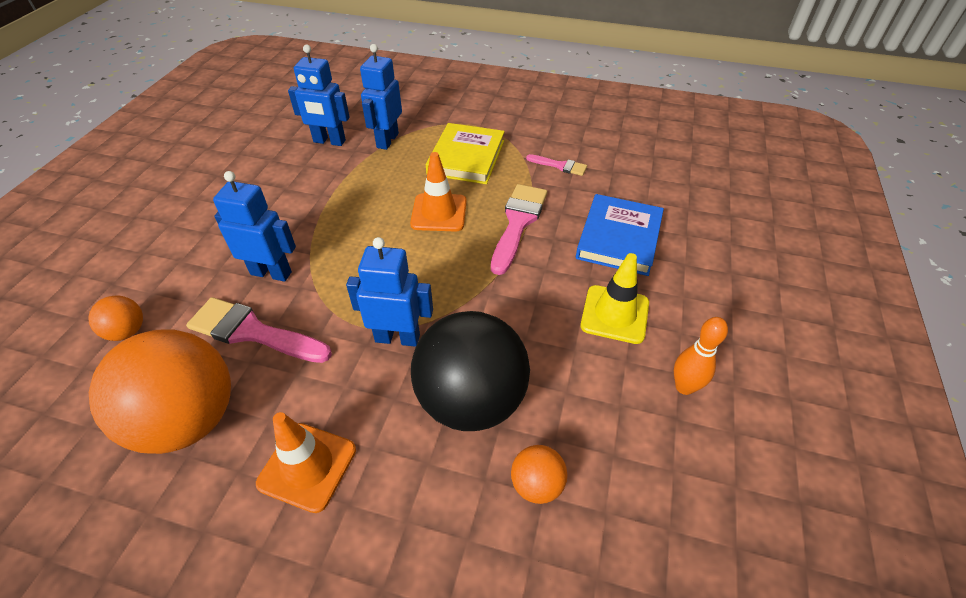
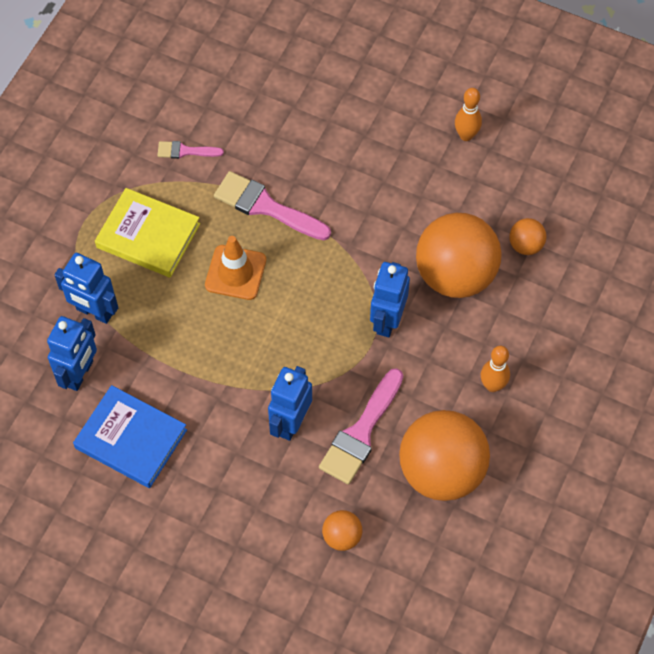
camera: 80 degrees left, 15 degrees up
orange traffic cone [256,412,356,513] -> orange bowling pin [481,346,510,392]
black ball [411,311,530,431] -> orange ball [416,213,502,298]
pink brush [526,154,587,176] -> pink brush turned 120 degrees counterclockwise [157,141,224,159]
blue book [576,194,664,276] -> blue book moved to [73,385,187,488]
yellow traffic cone [580,253,649,344] -> none

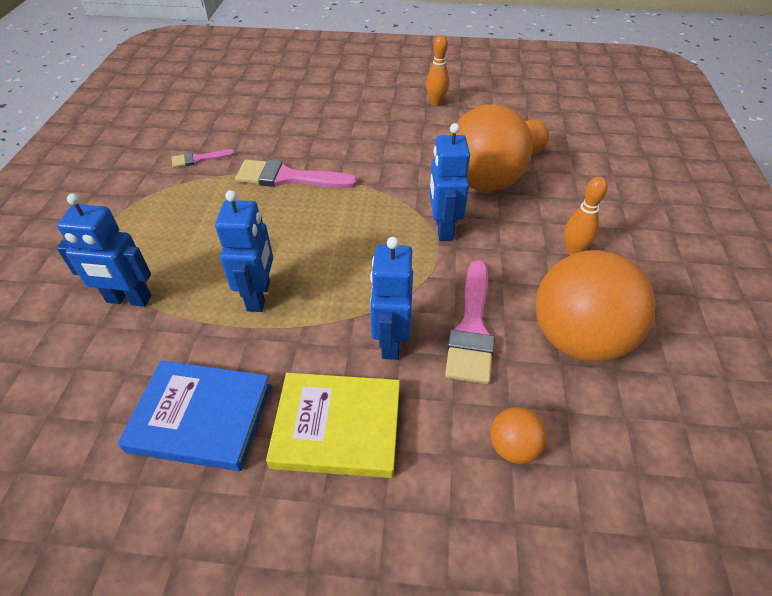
camera: 20 degrees left, 15 degrees down
blue robot [47,316,97,391] -> blue robot moved to [215,190,273,312]
yellow book [95,188,200,278] -> yellow book moved to [266,373,400,478]
orange traffic cone [205,236,266,300] -> none

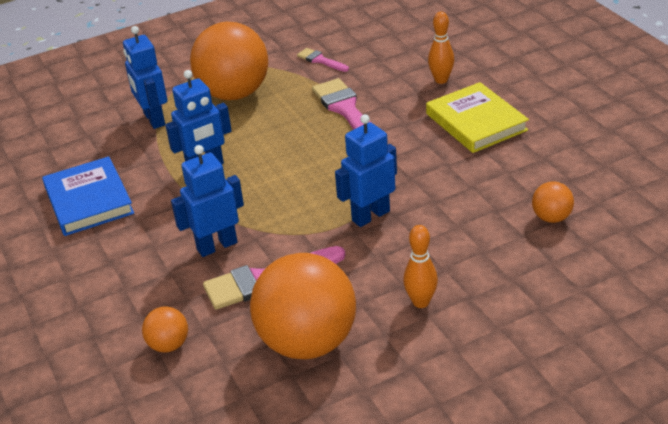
camera: 60 degrees right, 10 degrees down
yellow book [266,373,400,478] -> yellow book moved to [426,82,529,153]
orange bowling pin [426,35,449,106] -> orange bowling pin moved to [428,11,454,84]
orange ball [450,104,533,192] -> orange ball moved to [190,22,268,100]

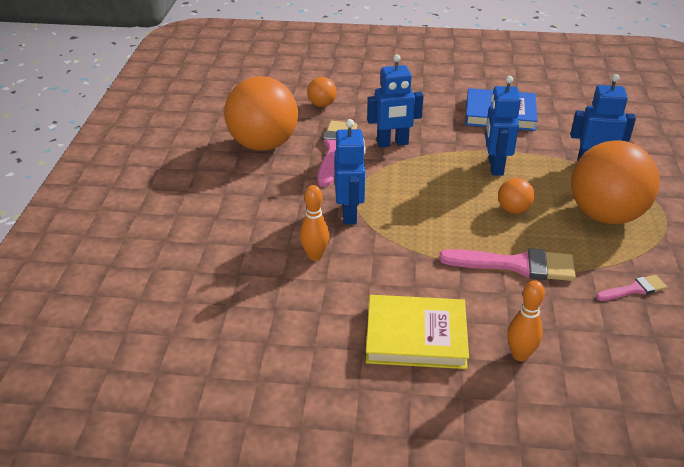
camera: 120 degrees right, 0 degrees up
blue robot [171,145,244,257] -> blue robot turned 75 degrees clockwise [367,54,423,148]
orange bowling pin [403,225,438,308] -> orange bowling pin moved to [300,185,329,261]
orange ball [532,182,574,223] -> orange ball moved to [498,178,535,214]

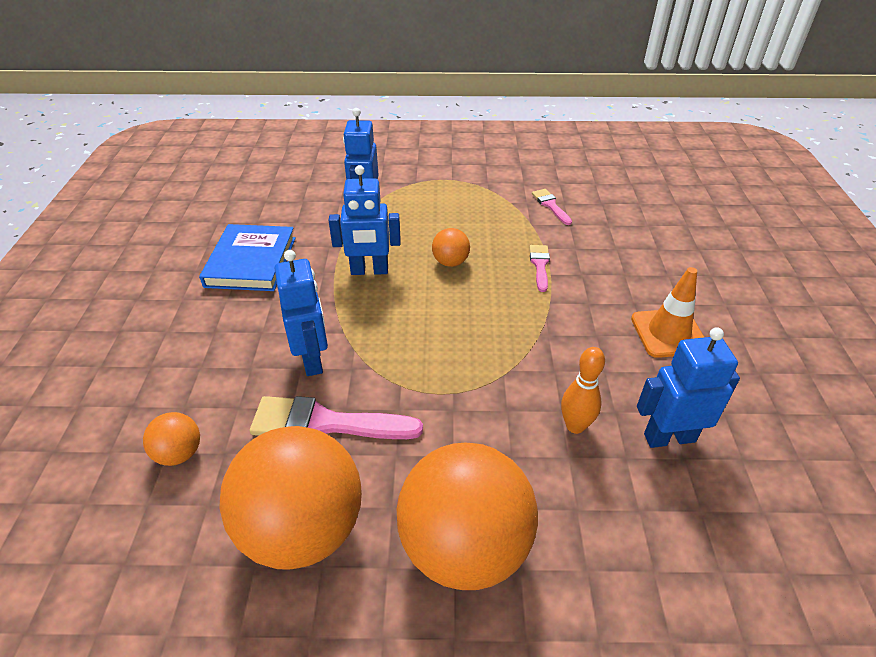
camera: 95 degrees left, 5 degrees up
blue robot [334,119,366,225] -> blue robot moved to [637,327,740,448]
yellow book [366,295,469,369] -> orange traffic cone [631,267,704,358]
pink brush [439,248,576,281] -> pink brush [530,245,550,292], size x0.54
orange bowling pin [507,280,545,361] -> none
orange ball [571,140,660,224] -> orange ball moved to [397,443,538,590]

